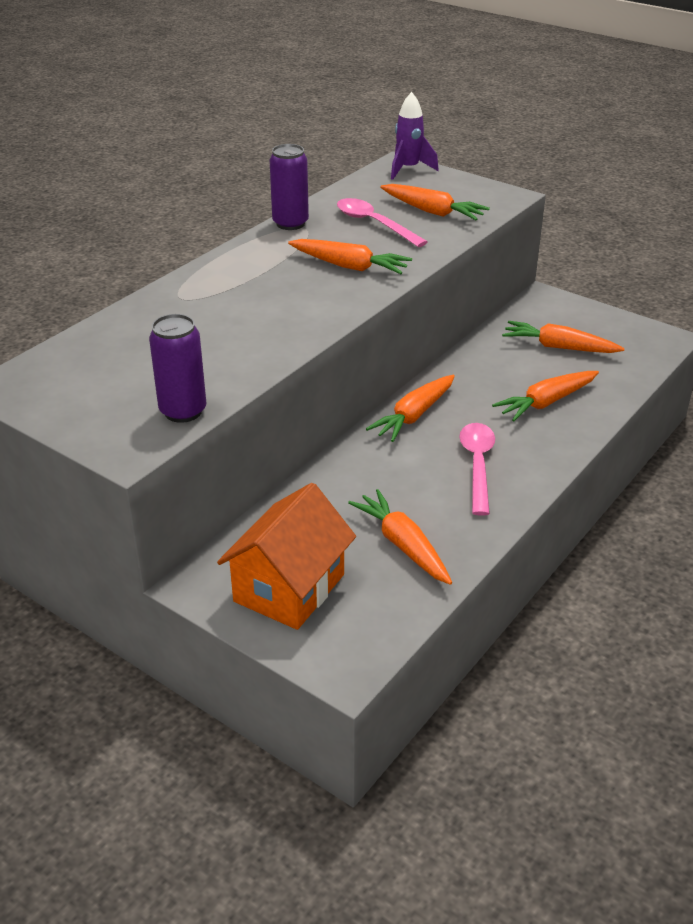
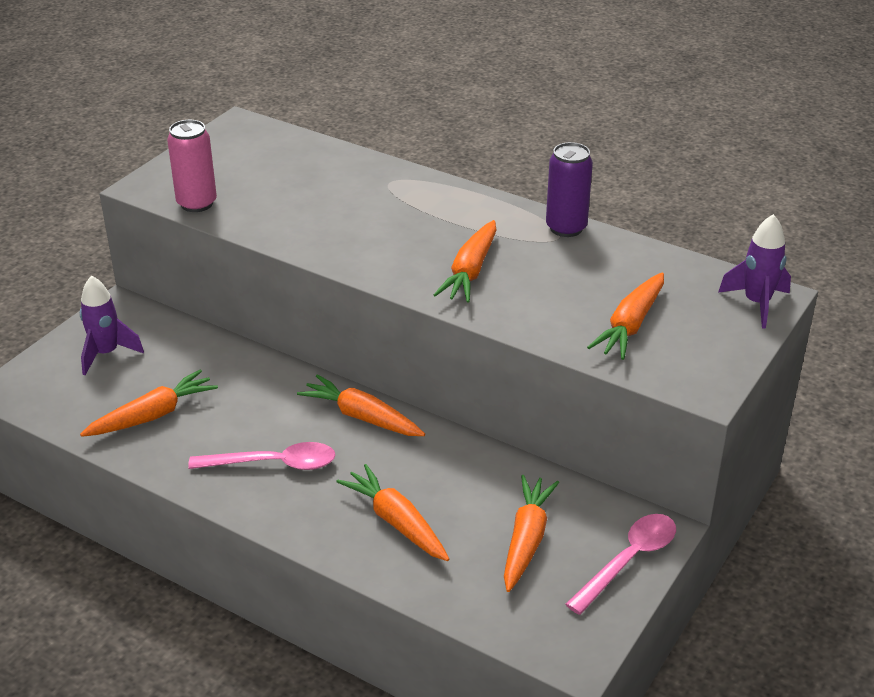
camera: 85 degrees right, 0 degrees up
purple can [149,314,207,423] -> pink can [167,120,217,212]
orange house [217,483,356,630] -> purple rocket [80,275,144,375]
pink spoon [337,198,428,247] -> pink spoon moved to [565,514,676,615]

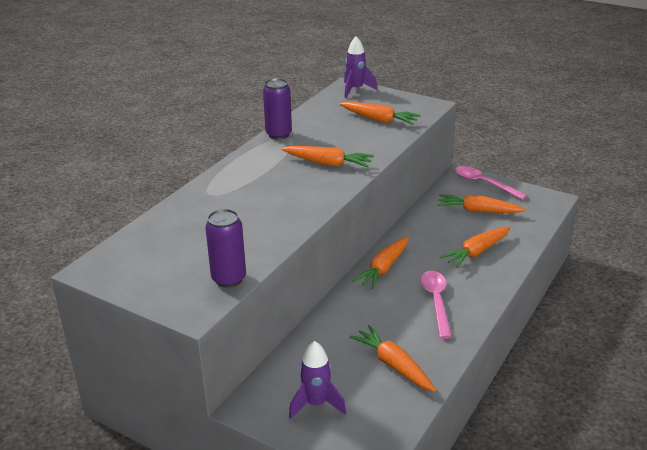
camera: 90 degrees left, 5 degrees down
pink can [167,120,217,212] -> purple can [205,209,246,288]

